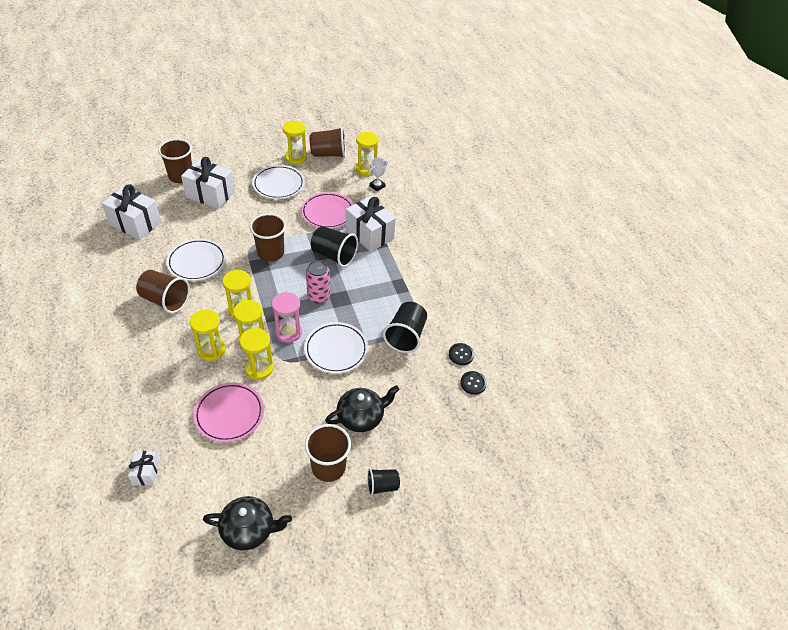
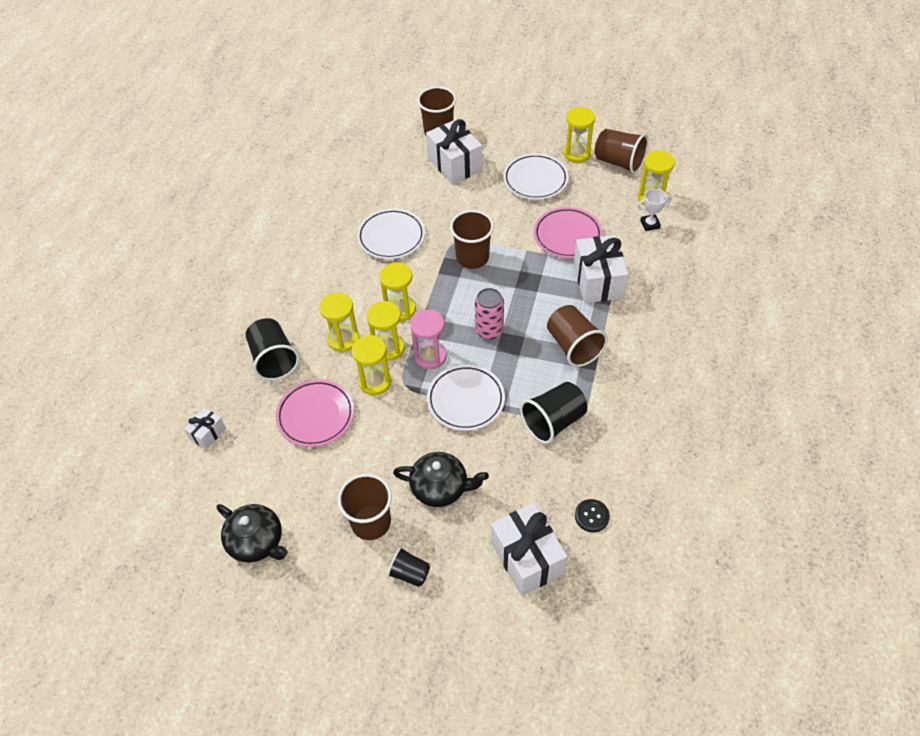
camera: 40 degrees right, 5 degrees up
white gift [101,184,161,240] -> white gift moved to [491,503,568,596]
brown cup [136,270,190,314] -> brown cup moved to [547,305,608,367]
black cup [311,226,358,267] -> black cup moved to [246,318,299,381]
black button [449,343,474,365] -> none

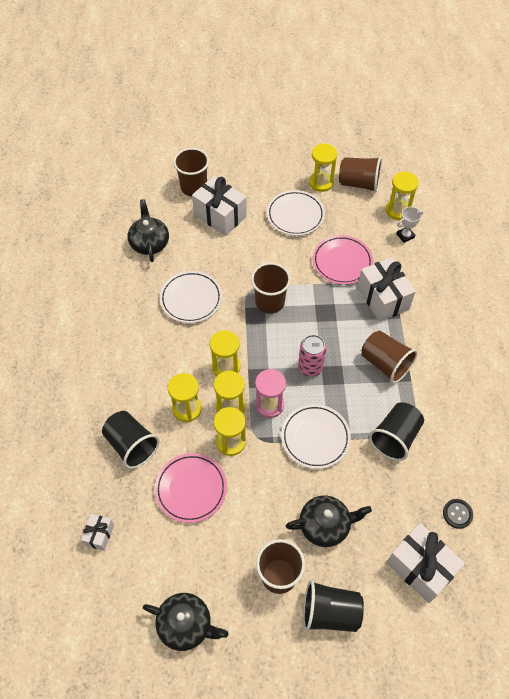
camera: 20 degrees left, 5 degrees up
black cup [387,547,430,587] -> black cup [303,580,364,632], size x1.70
none -> black teapot [128,199,169,262]

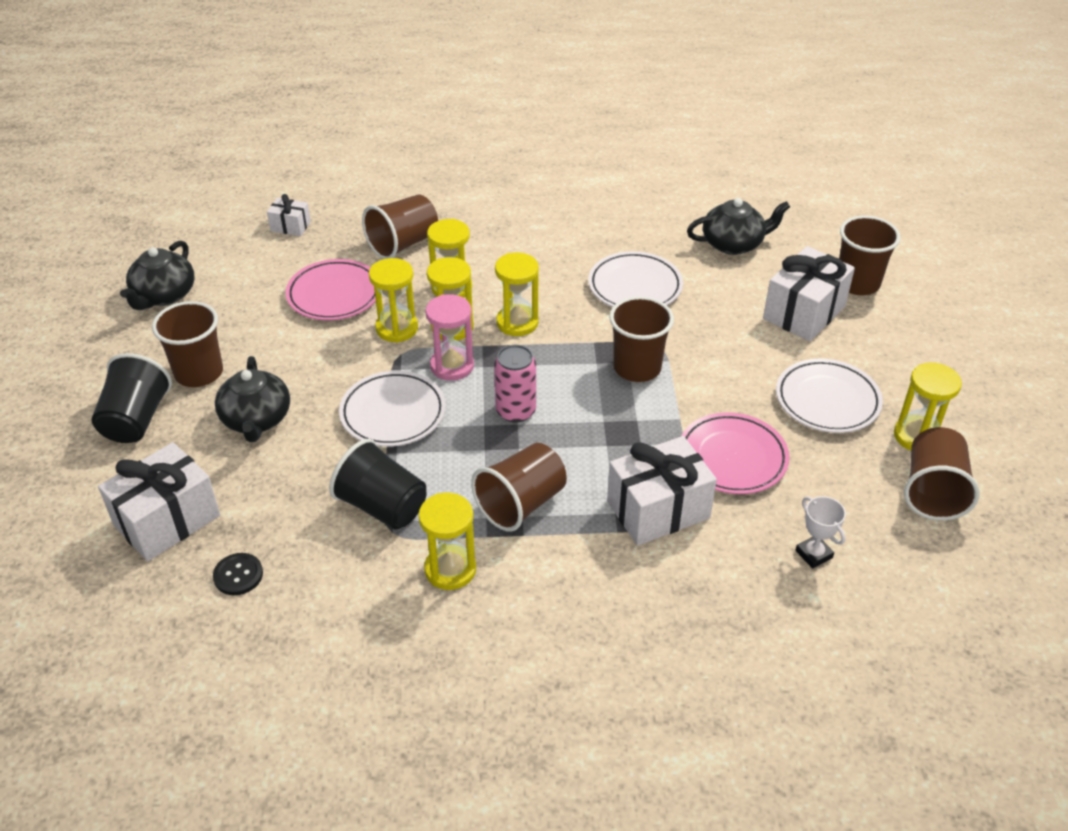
camera: 90 degrees right, 15 degrees down
black cup [102,411,160,469] -> brown cup [362,195,438,259]
yellow hourglass [386,171,419,220] -> yellow hourglass moved to [419,493,476,590]

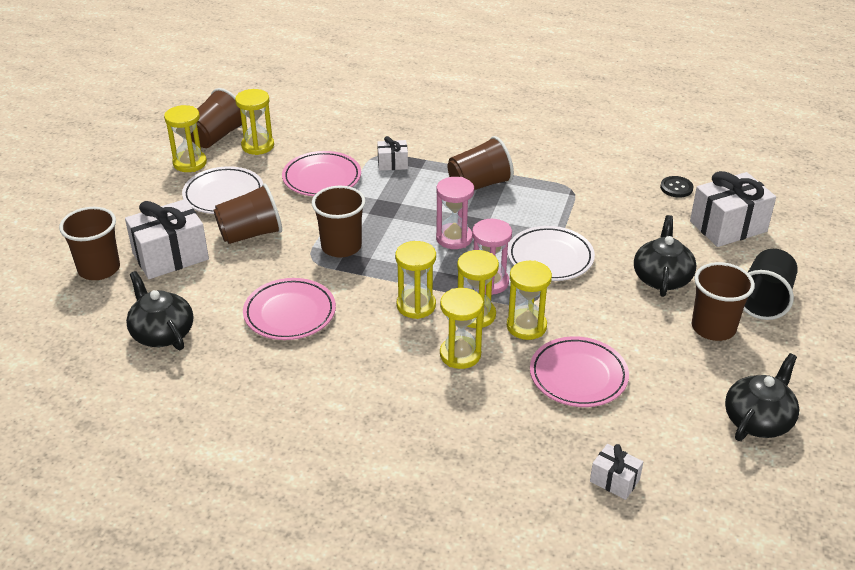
camera: 160 degrees left, 5 degrees down
black cup [329,439,427,530] -> none
brown cup [362,195,438,259] -> brown cup moved to [214,183,282,244]
yellow hourglass [419,493,476,590] -> yellow hourglass moved to [235,89,274,155]
pink can [494,345,536,423] -> pink hourglass [436,177,474,249]
white plate [588,251,683,307] -> pink plate [243,278,336,340]
white gift [607,436,717,546] -> white gift [377,136,408,171], size x0.51
black teapot [687,198,790,255] -> black teapot turned 45 degrees clockwise [126,271,193,350]
white trophy [795,496,846,569] -> none

